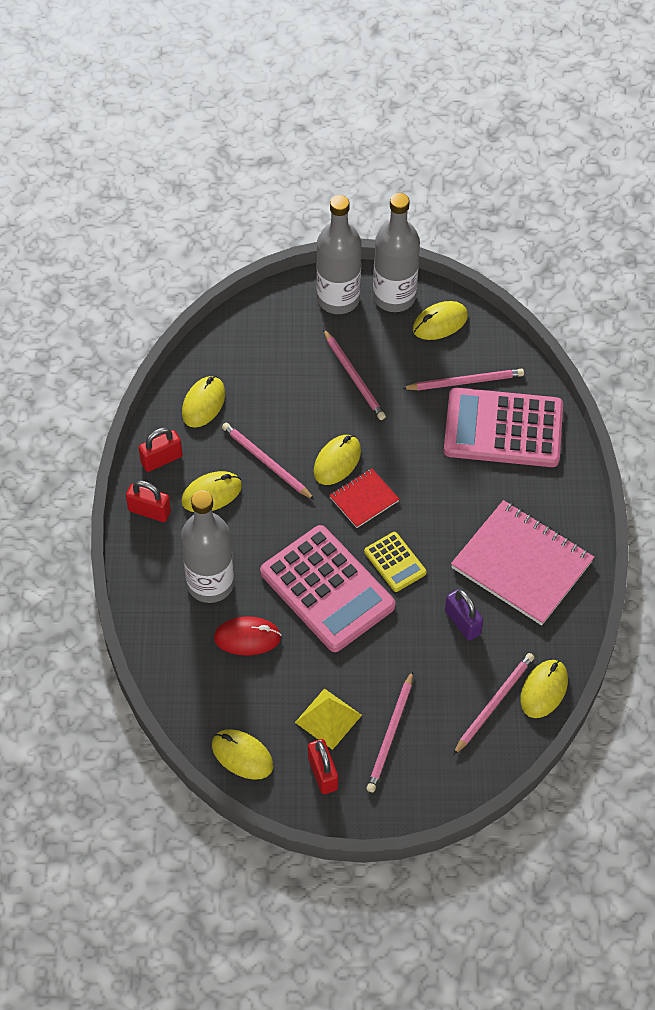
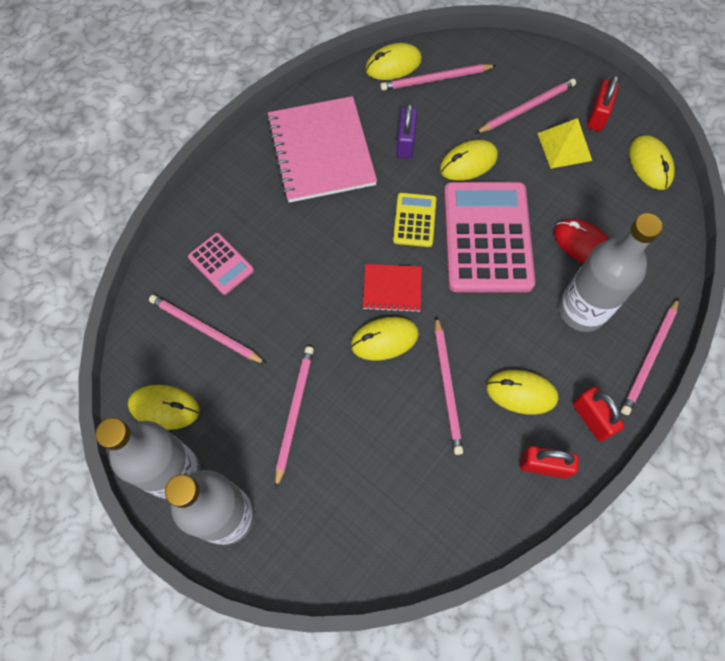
camera: 140 degrees left, 10 degrees up
yellow mouse [182,376,225,428] -> yellow mouse moved to [440,140,498,181]
pink calculator [444,388,563,467] -> pink calculator [188,233,254,295], size x0.48
none -> pink pencil [621,298,679,415]

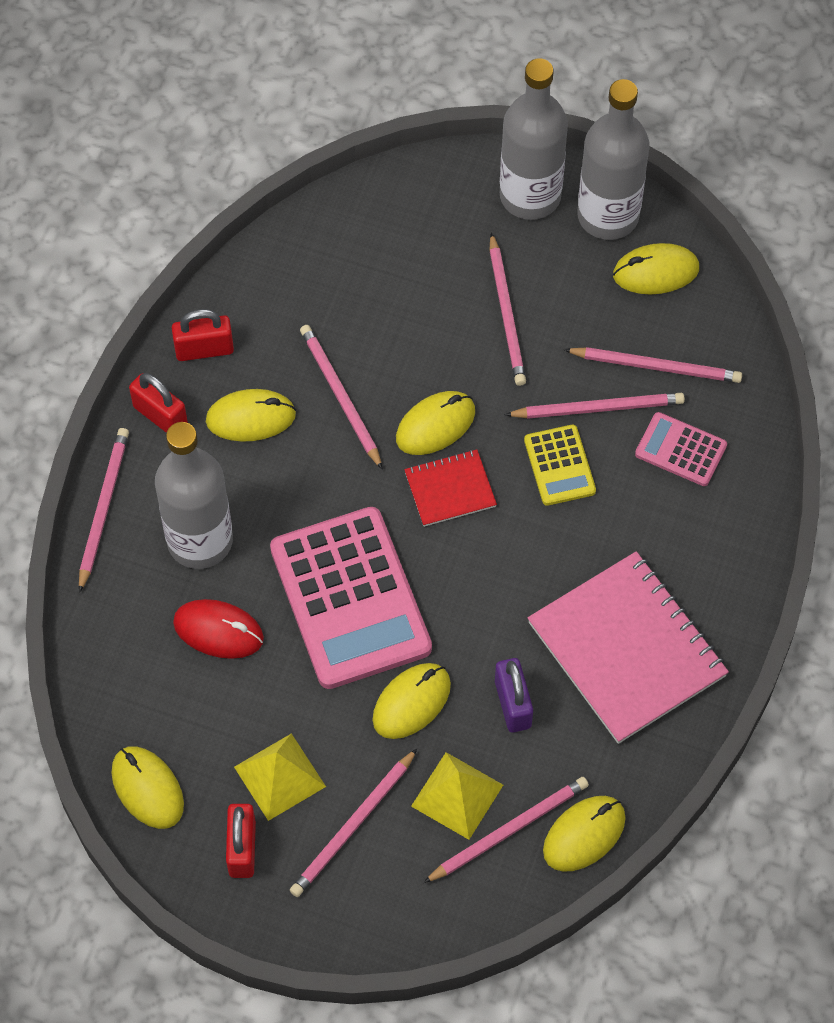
camera: 160 degrees right, 5 degrees down
yellow calculator [393,193,436,247] -> yellow calculator moved to [524,425,596,506]
none -> yellow pyramid [411,752,503,840]
none -> pink pencil [505,393,685,419]

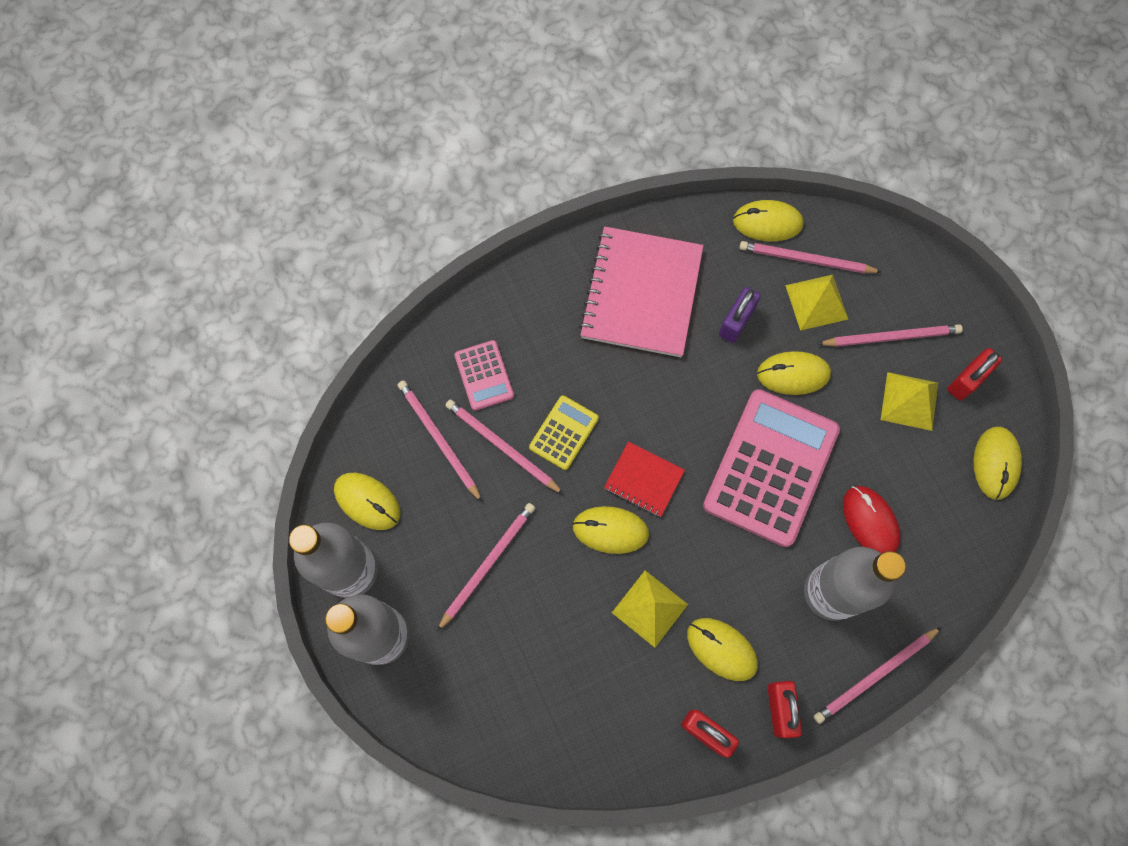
camera: 135 degrees left, 10 degrees up
pink pencil [300,325,383,470] -> yellow pyramid [612,570,688,647]

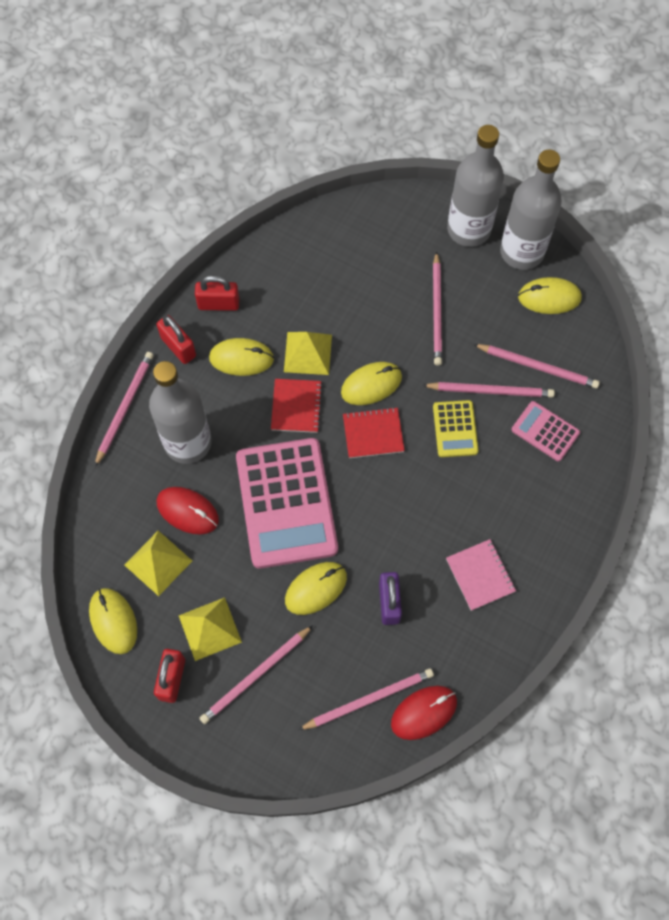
camera: 145 degrees right, 5 degrees down
pink notebook [579,226,704,357] -> pink notebook [446,539,516,611], size x0.50
yellow mouse [733,200,804,241] -> red mouse [391,686,457,740]
yellow pyramid [785,275,848,331] -> yellow pyramid moved to [124,531,192,596]
none -> red notebook [271,379,323,433]

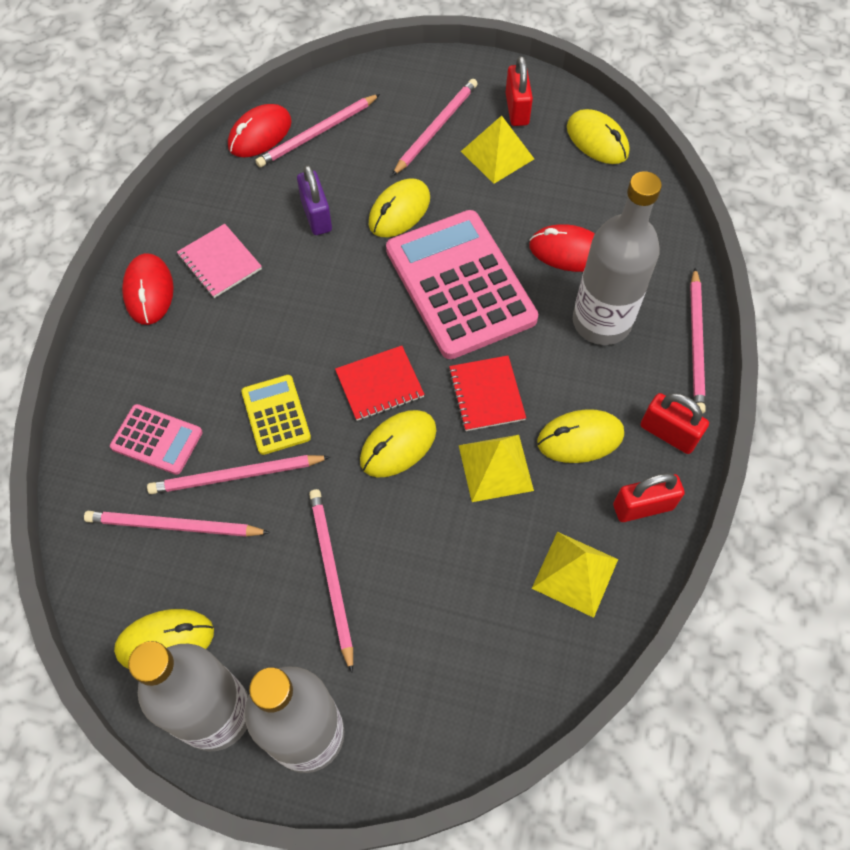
camera: 165 degrees right, 5 degrees down
yellow pyramid [124,531,192,596] -> yellow pyramid moved to [532,532,618,618]
none -> red mouse [122,253,174,325]

